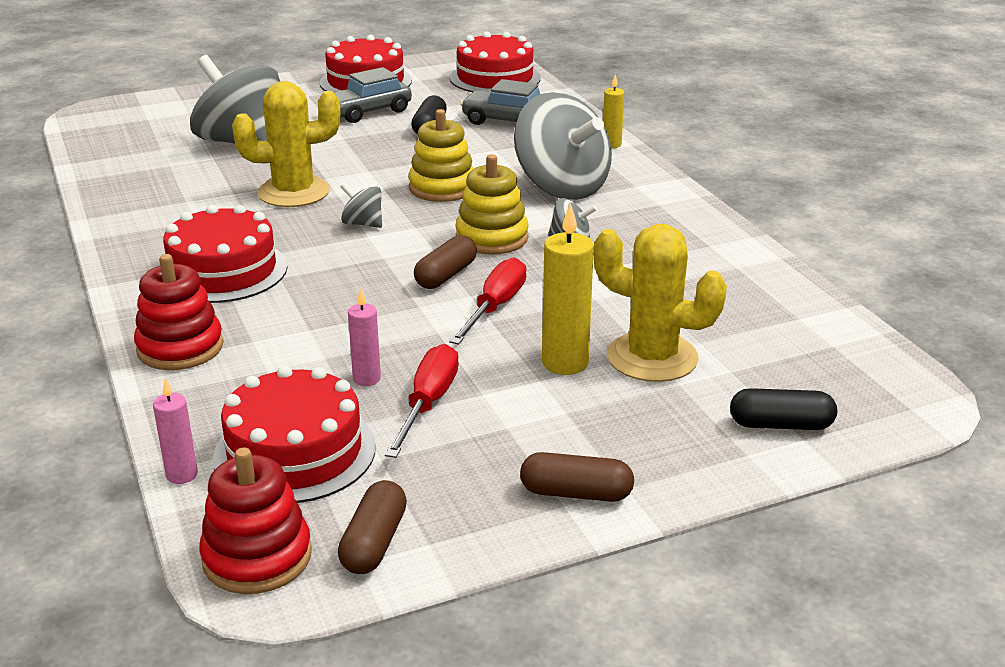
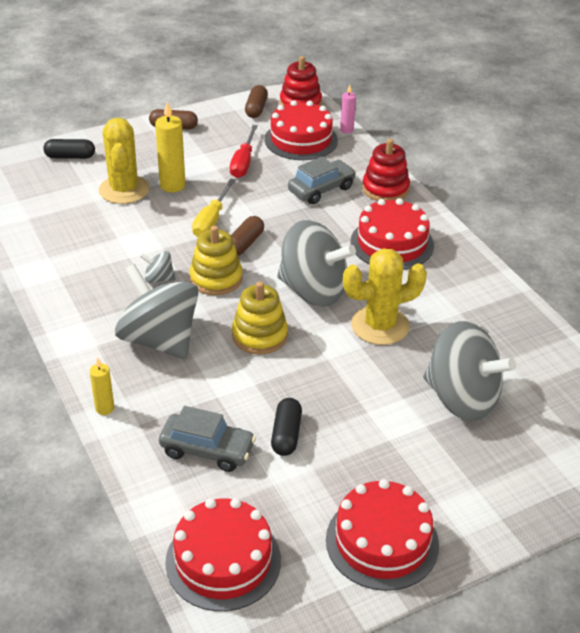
camera: 175 degrees right, 10 degrees up
grey car [334,67,412,123] -> grey car moved to [288,157,356,204]
grey spinning top [340,183,382,228] -> grey spinning top [277,220,356,307], size x2.32
pink candle [348,288,381,386] -> none
red screwdriver [449,257,527,345] -> yellow screwdriver [192,178,236,237]
yellow cactus [594,224,727,382] -> yellow cactus turned 60 degrees clockwise [99,118,149,204]

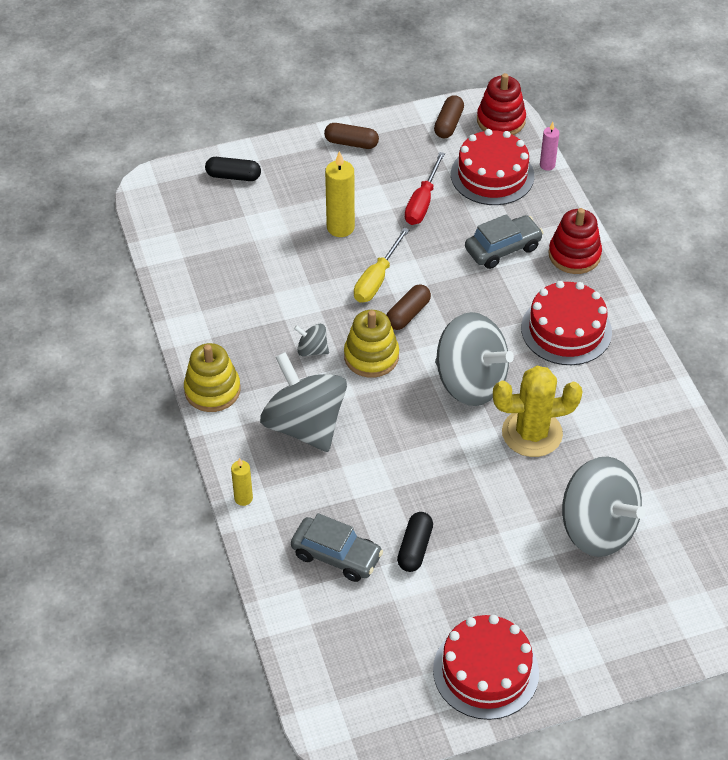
camera: 10 degrees right, 10 degrees up
yellow cactus [99,118,149,204] -> none
red cake [165,498,281,611] -> none
yellow stacking toy [232,281,288,355] -> yellow stacking toy moved to [184,343,241,412]

